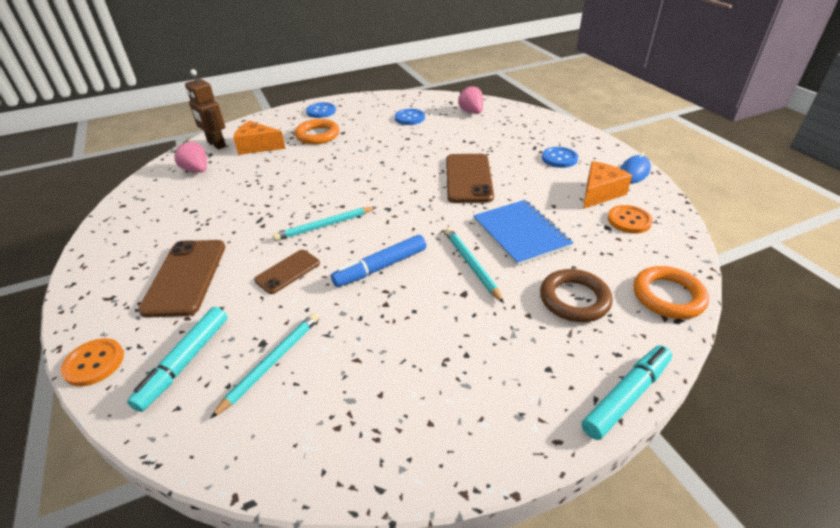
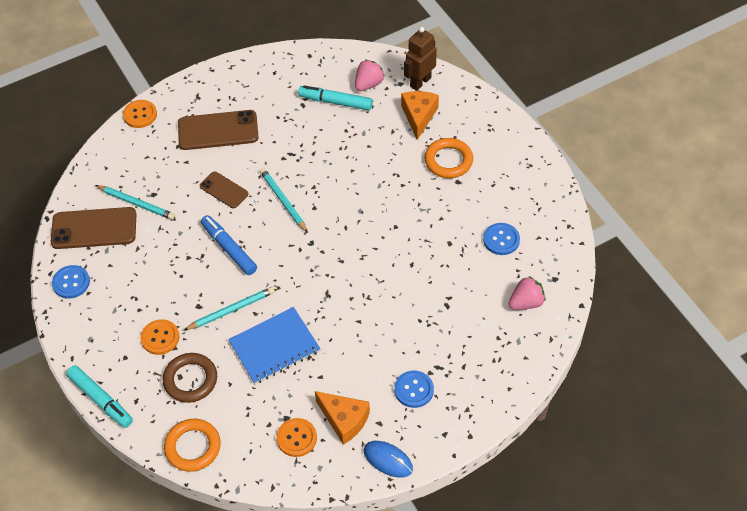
camera: 85 degrees right, 15 degrees up
turquoise marker [127,307,227,412] -> turquoise marker moved to [298,85,373,110]
blue button [306,102,336,118] -> blue button moved to [52,265,90,299]
brown phone [446,154,494,203] -> brown phone moved to [51,207,136,249]
none -> orange button [141,319,179,355]

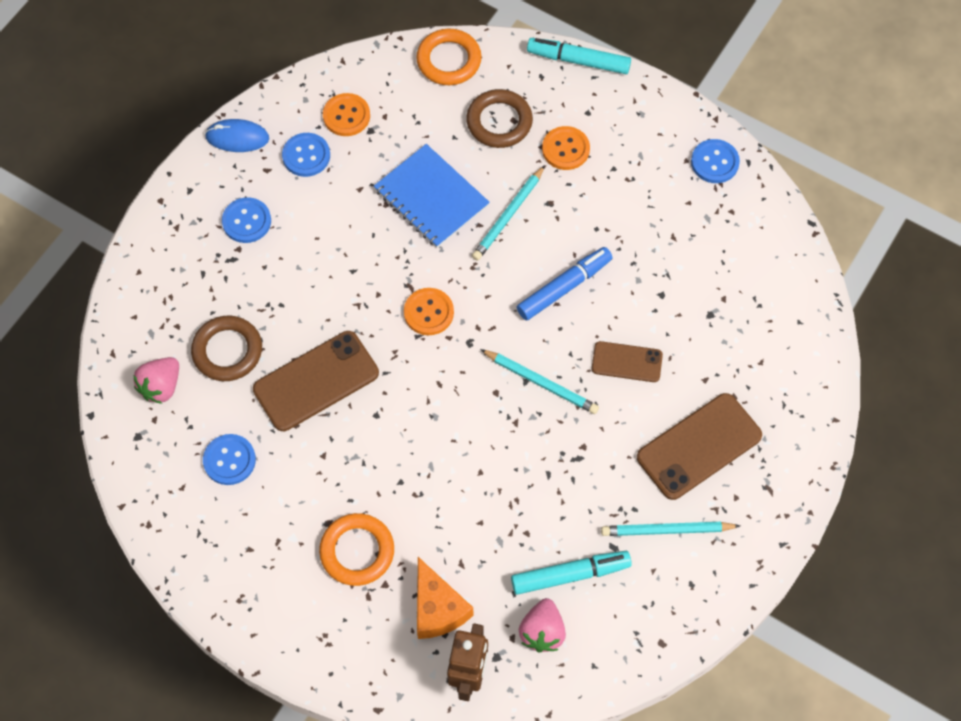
camera: 150 degrees right, 10 degrees up
brown phone [51,207,136,249] -> brown phone moved to [253,331,379,431]
turquoise pencil [95,185,175,220] -> turquoise pencil moved to [601,522,740,536]
orange button [123,100,157,128] -> orange button moved to [404,288,454,335]
blue marker [201,215,257,275] -> blue marker turned 60 degrees counterclockwise [517,247,613,320]
blue notebook [228,307,320,384] -> blue notebook turned 75 degrees counterclockwise [374,144,490,248]
orange cheese [315,391,370,445] -> blue button [282,133,330,177]
none -> brown ring [191,315,262,381]

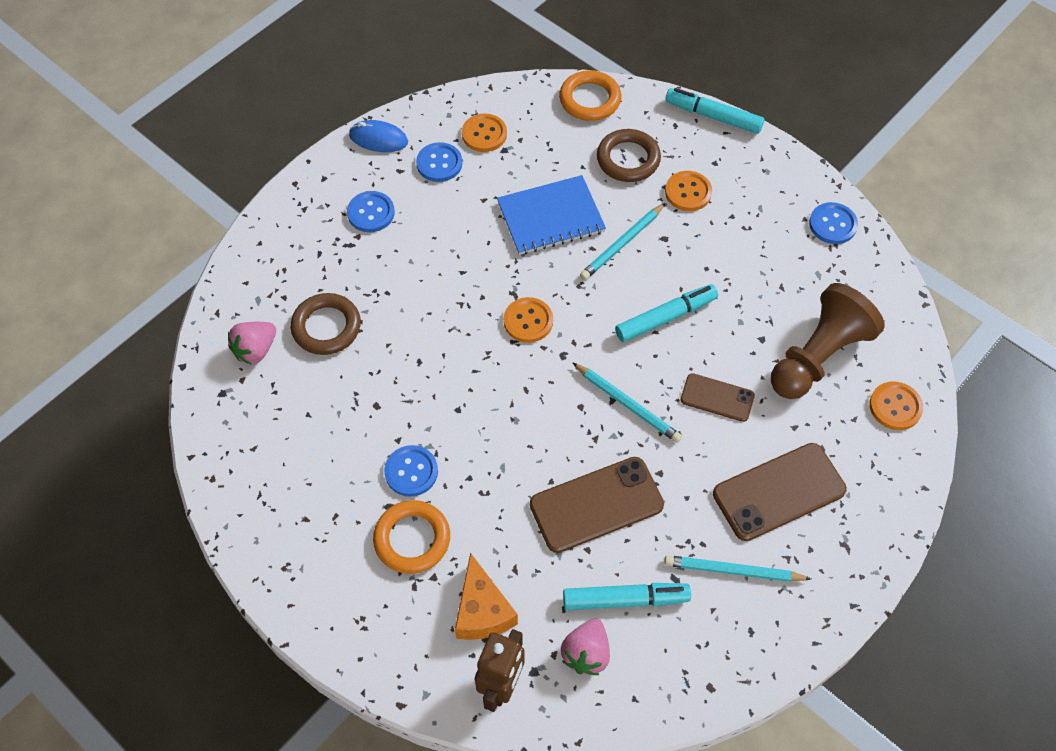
camera: 10 degrees right, 5 degrees down
blue button [203,434,256,485] -> blue button moved to [384,445,438,497]
brown phone [253,331,379,431] -> brown phone moved to [530,457,664,553]
blue notebook [374,144,490,248] -> blue notebook turned 75 degrees counterclockwise [497,175,606,255]
blue marker [517,247,613,320] -> turquoise marker [615,284,718,342]
none -> brown pawn [771,283,885,399]
none -> orange button [869,381,923,430]

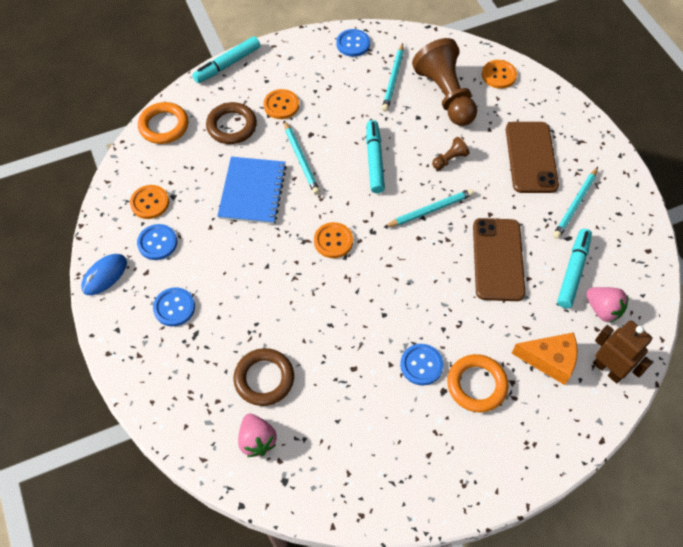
camera: 65 degrees left, 0 degrees up
brown phone [681,373,755,422] -> brown pawn [432,137,469,169]
none -> turquoise pencil [382,43,404,111]

